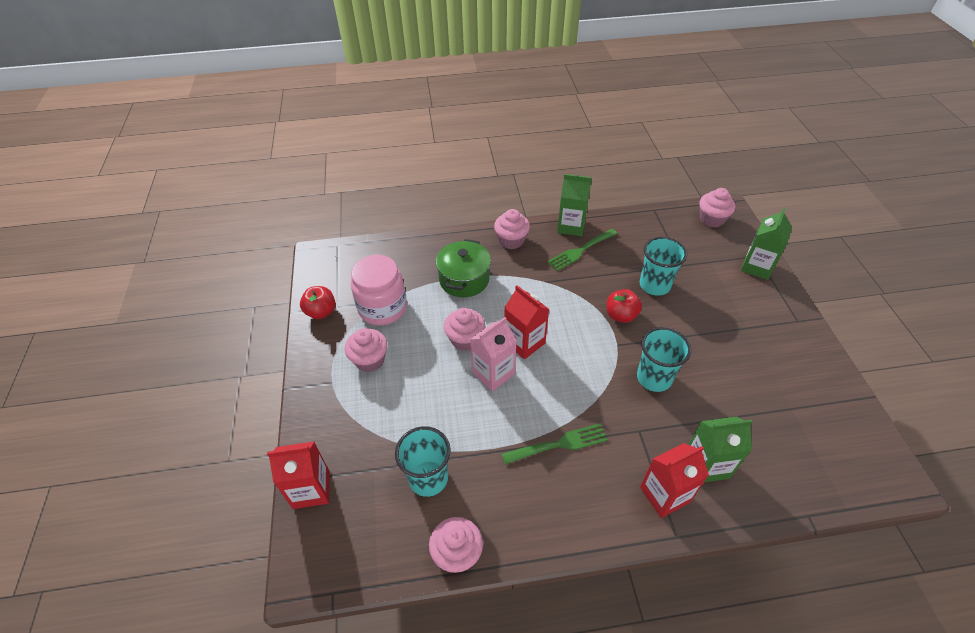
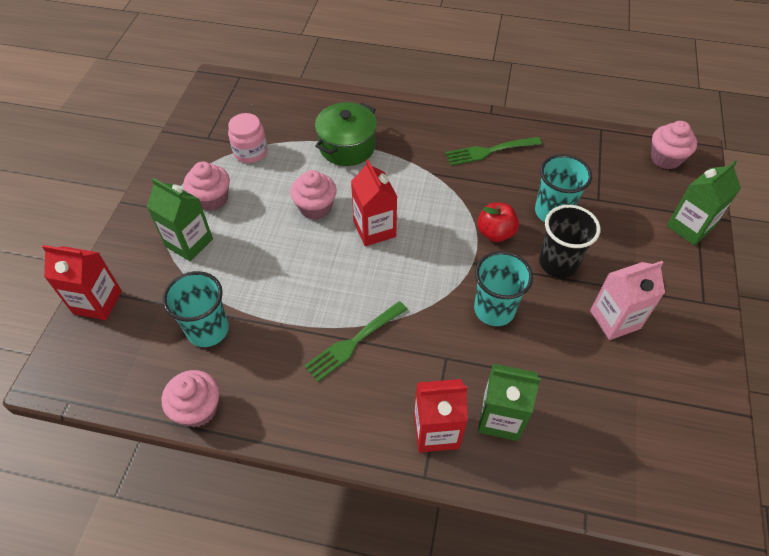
camera: 20 degrees right, 5 degrees up
red apple [300,286,335,319] -> none
pink jar [351,255,407,325] -> pink jar [228,113,267,163], size x0.64
pink carton [470,317,517,392] -> pink carton moved to [590,261,665,340]
pink cupcake [494,209,530,249] -> none
green fork [501,423,608,464] -> green fork turned 135 degrees clockwise [304,301,408,382]
green carton [557,174,592,236] -> green carton moved to [147,178,213,261]
none -> black cup [539,205,600,278]

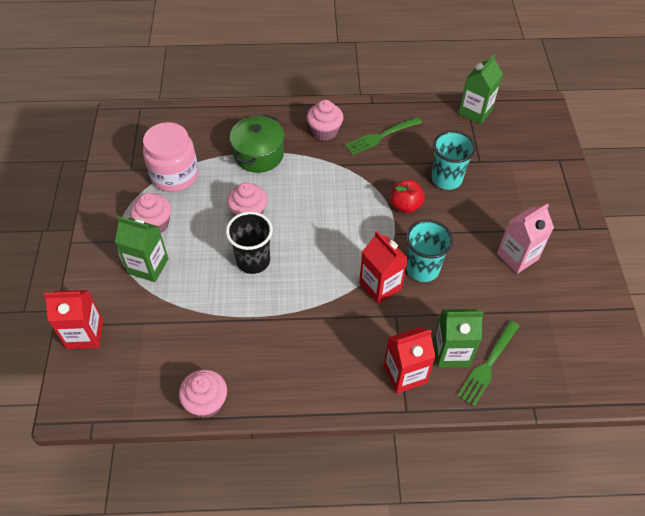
camera: 15 degrees left, 0 degrees up
turquoise cup [162,271,229,347] -> none
pink jar [228,113,267,163] -> pink jar [143,122,198,192], size x1.56
green fork [304,301,408,382] -> green fork moved to [457,320,520,407]
red carton [351,160,397,246] -> red carton moved to [359,231,408,304]
black cup [539,205,600,278] -> black cup moved to [226,212,273,274]
pink cupcake [651,121,697,169] -> pink cupcake moved to [307,100,343,141]
green carton [667,161,741,246] -> green carton moved to [458,54,503,124]

